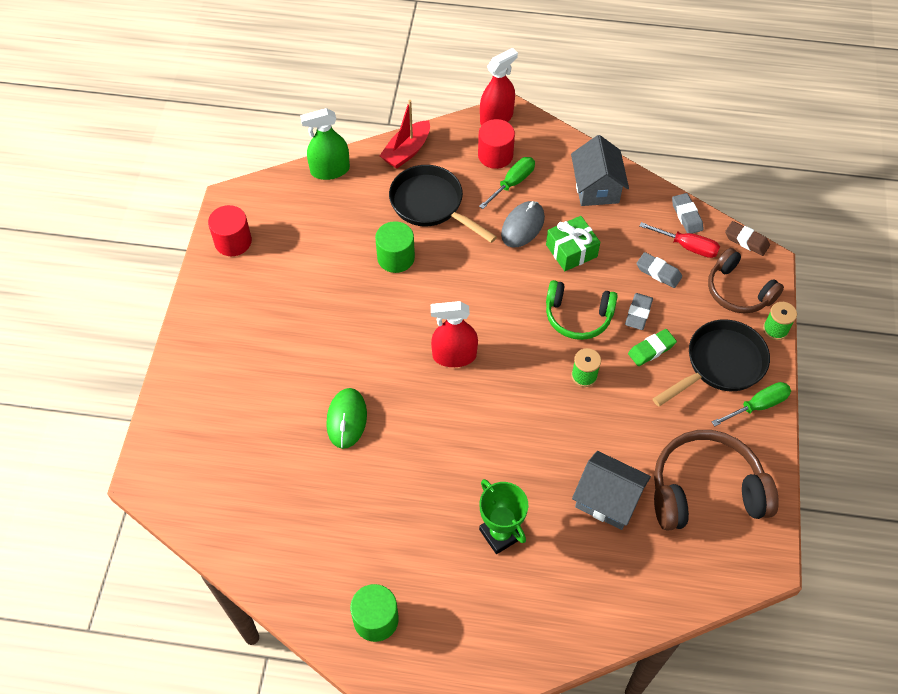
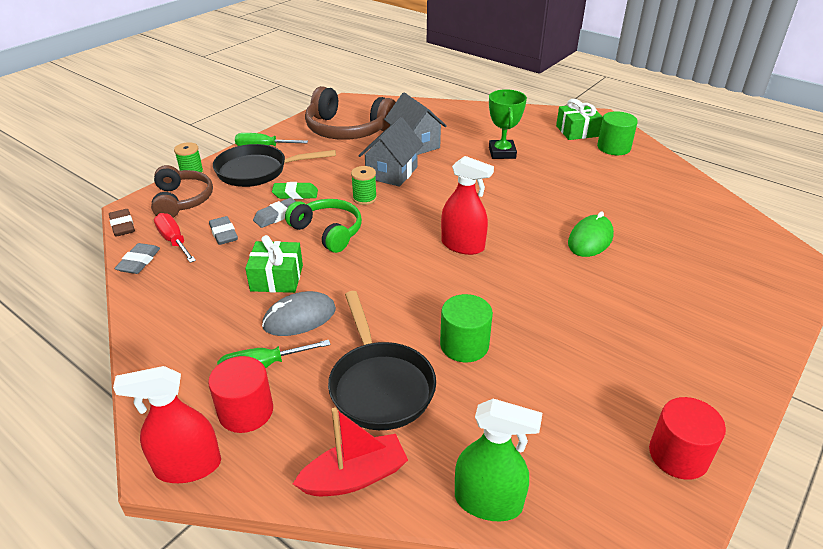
camera: 150 degrees left, 20 degrees down
grey house [571,135,629,206] -> grey house moved to [358,117,424,187]
none -> green gift [556,99,603,140]

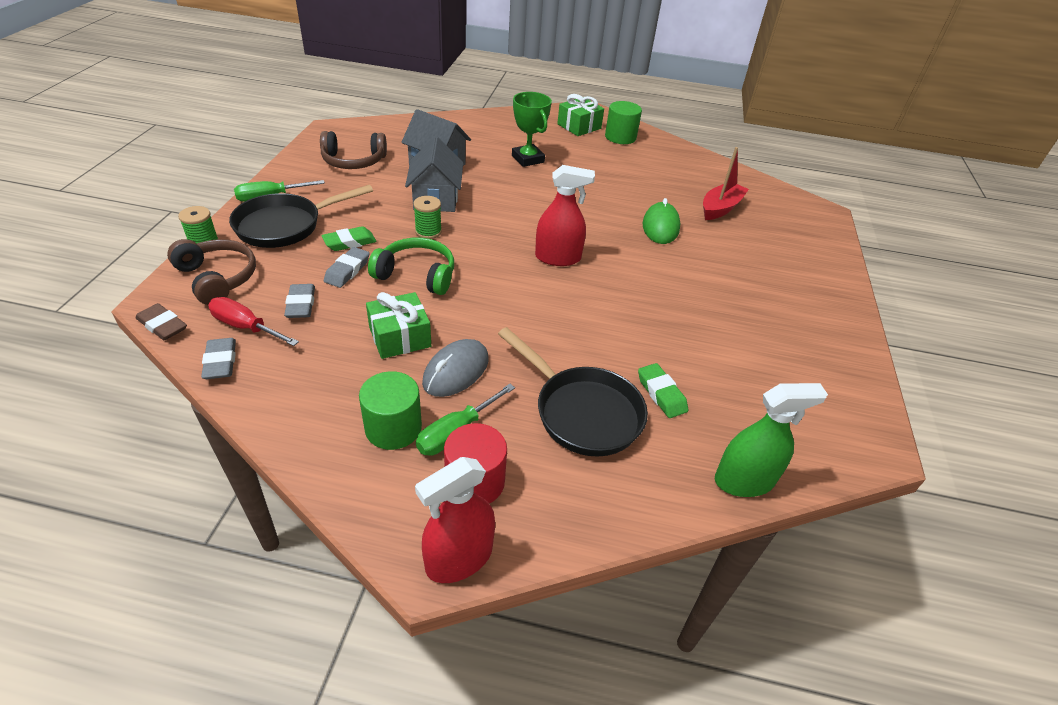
camera: 30 degrees left, 5 degrees up
grey eraser [209,216,238,245] -> grey eraser turned 45 degrees clockwise [284,284,315,318]
red boat [293,407,408,496] -> red boat moved to [703,147,749,220]
brown headphones [305,86,396,140] -> brown headphones [320,131,387,169], size x0.66
green cylinder [440,294,493,362] -> green cylinder moved to [359,371,422,450]
red cylinder [649,397,726,480] -> none
none -> green eraser [638,363,688,418]

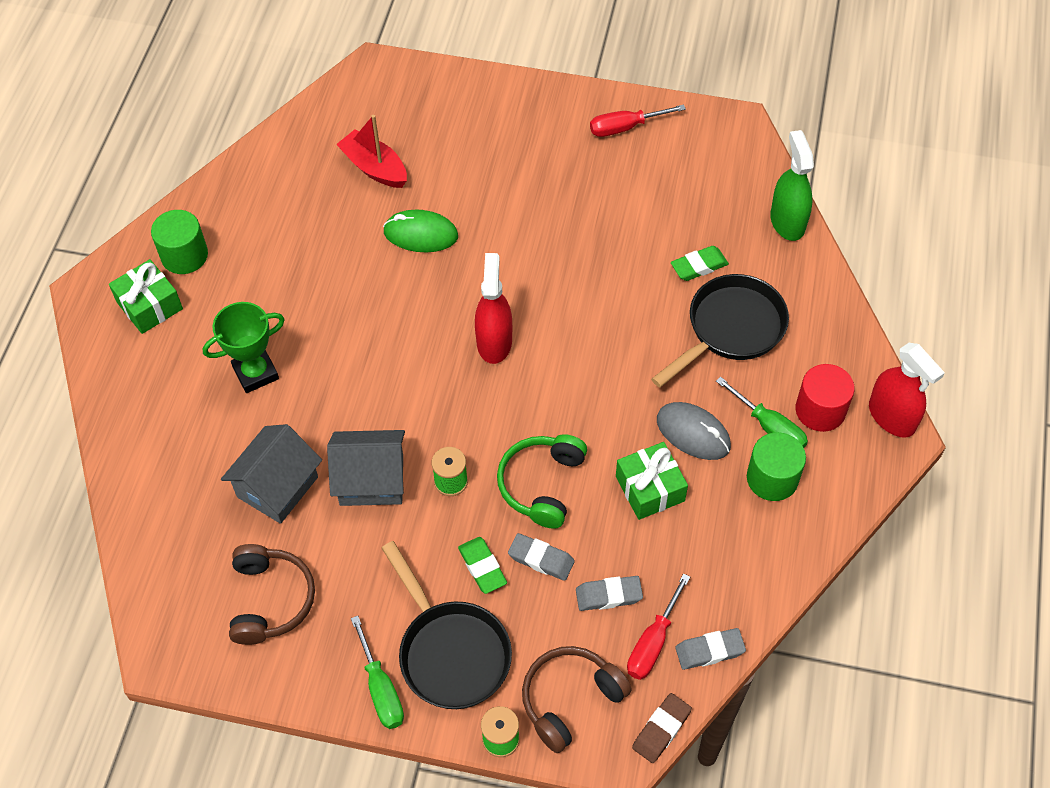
camera: 85 degrees left, 15 degrees up
none -> red screwdriver [590,105,686,137]

